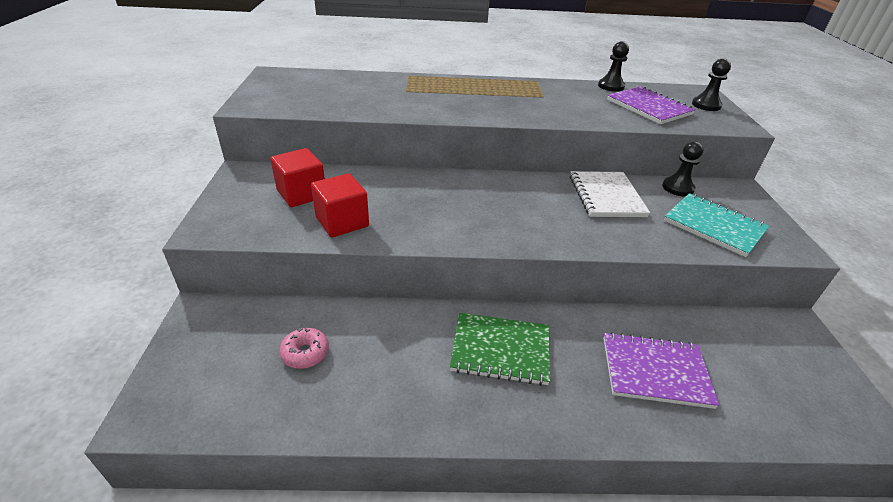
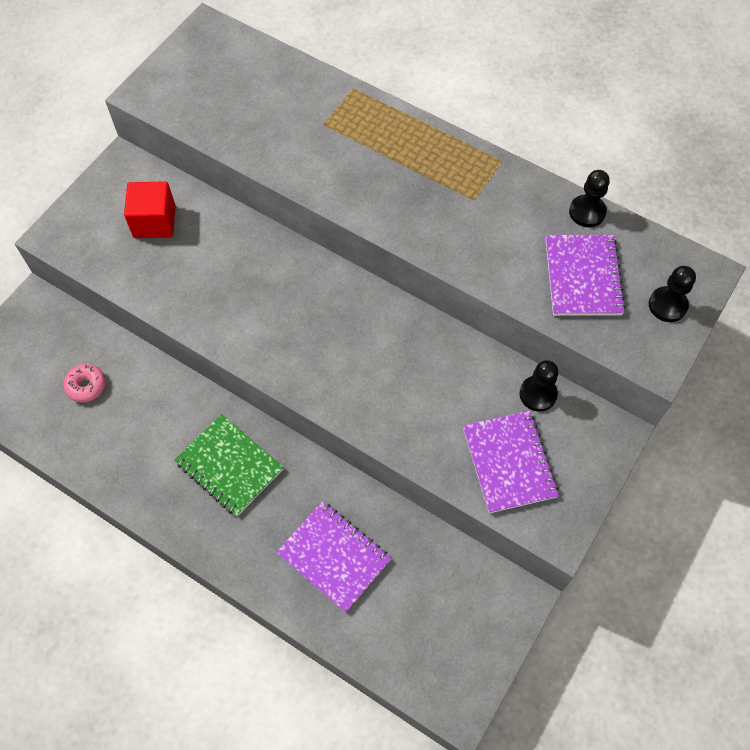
camera: 35 degrees right, 25 degrees up
red cube [311,173,369,238] -> none
white notebook [570,171,650,217] -> none
turquoise notebook [664,193,769,257] -> purple notebook [463,411,559,513]

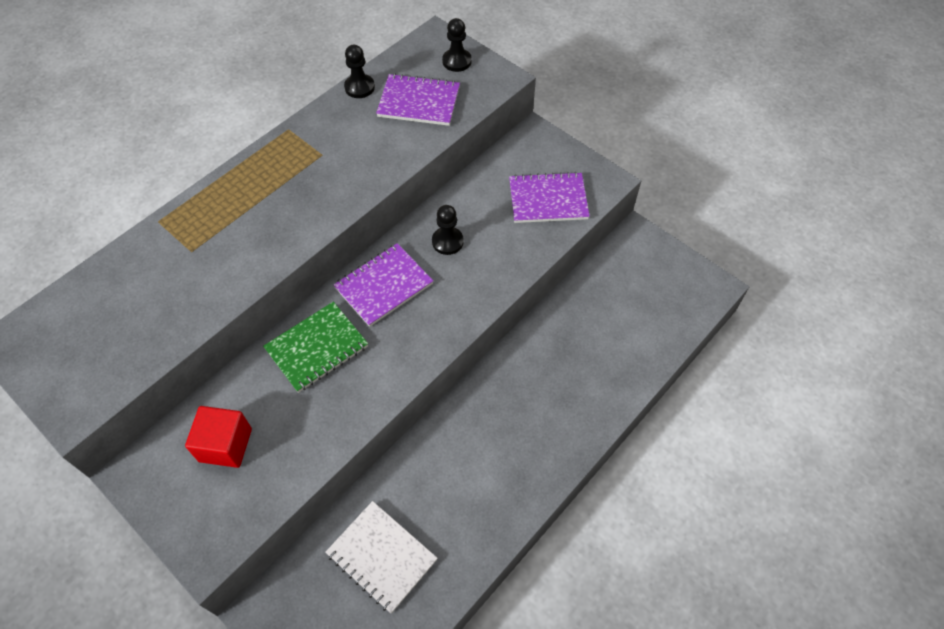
camera: 80 degrees left, 5 degrees down
pink donut [63,364,106,403] -> white notebook [326,501,438,613]
green notebook [174,414,284,516] -> green notebook moved to [263,302,368,393]
purple notebook [276,501,391,612] -> purple notebook moved to [333,243,433,327]
black pawn [519,360,558,412] -> black pawn moved to [432,205,464,255]

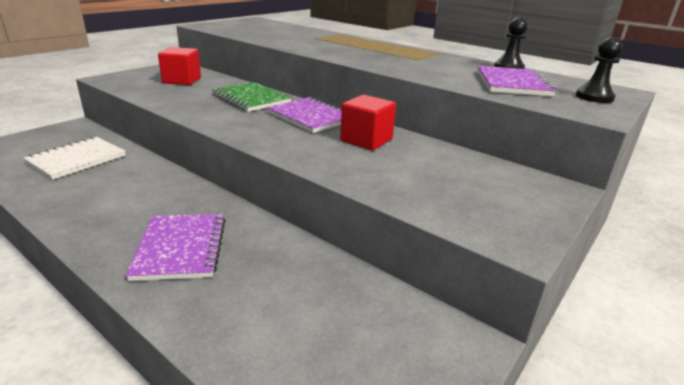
camera: 85 degrees right, 30 degrees down
black pawn [432,205,464,255] -> red cube [340,95,396,150]
purple notebook [509,172,590,223] -> purple notebook moved to [126,214,226,281]

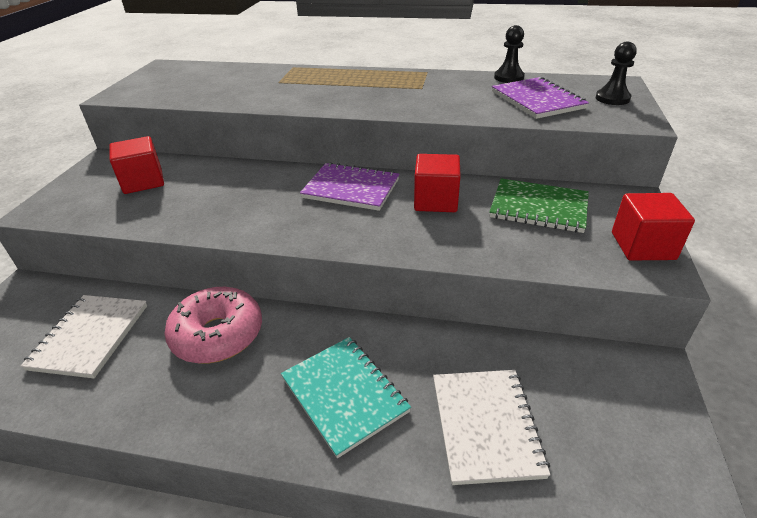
camera: 25 degrees left, 10 degrees up
purple notebook [126,214,226,281] -> turquoise notebook [281,337,411,458]
green notebook [212,82,291,112] -> green notebook moved to [489,178,589,233]
none -> pink donut [165,287,262,364]
none -> white notebook [433,370,550,485]
none -> red cube [612,193,695,260]

